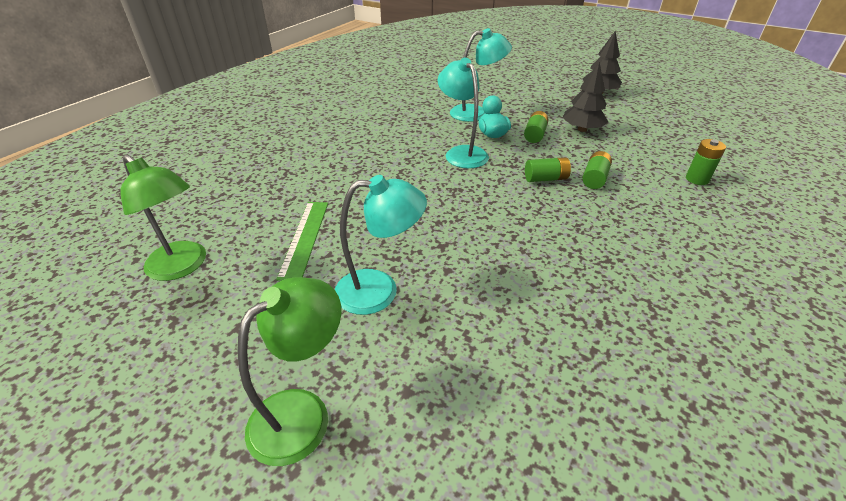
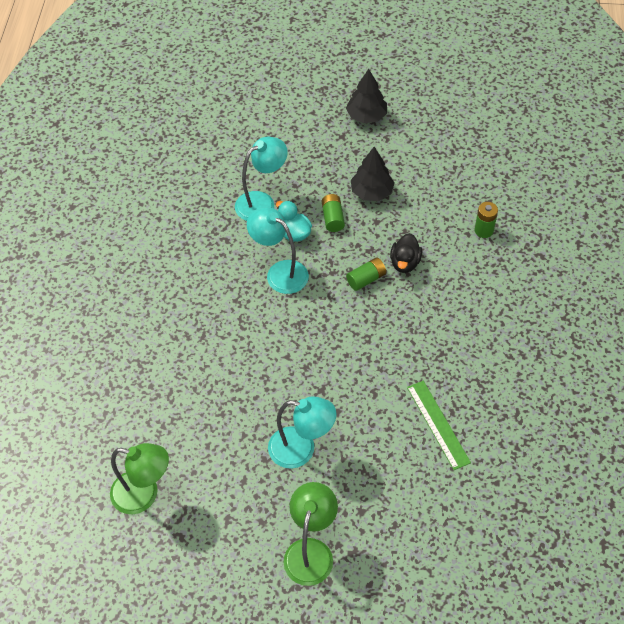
camera: 25 degrees left, 15 degrees up
green ruler [276,202,328,281] -> green ruler moved to [407,381,471,470]
turquoise lamp [335,175,427,315] -> turquoise lamp turned 45 degrees clockwise [268,397,336,468]
green battery [582,151,612,189] -> black duck [390,233,422,273]

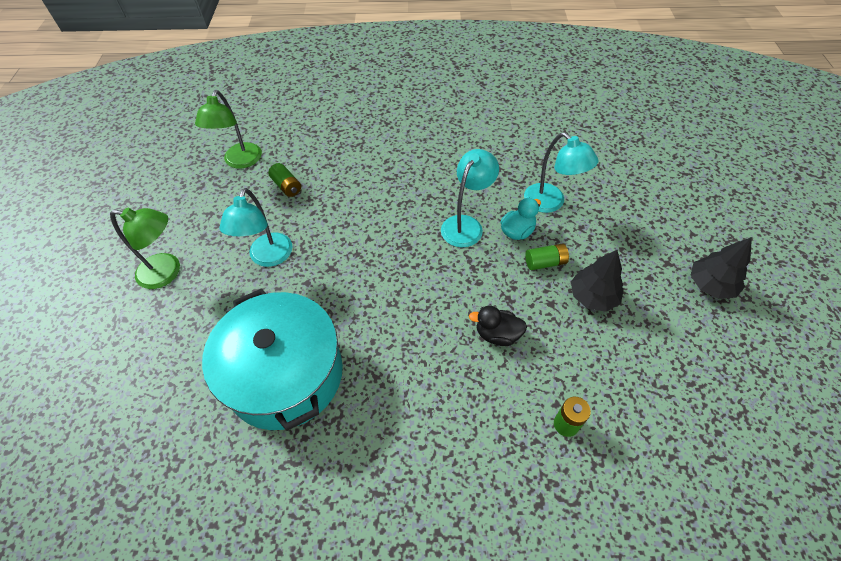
camera: 85 degrees right, 0 degrees up
green battery [346,257,386,291] -> green battery moved to [268,163,301,197]
green ruler [407,381,471,470] -> turquoise pot [202,288,343,431]

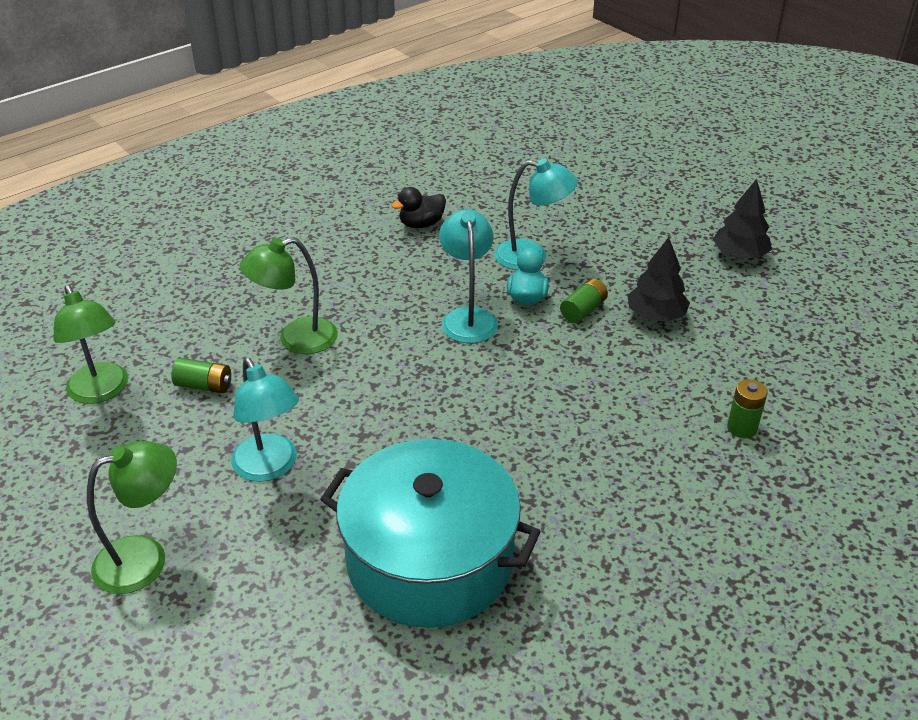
camera: 40 degrees left, 15 degrees down
black duck [469,306,527,346] -> black duck moved to [391,187,446,228]
none -> green lamp [240,237,338,354]

